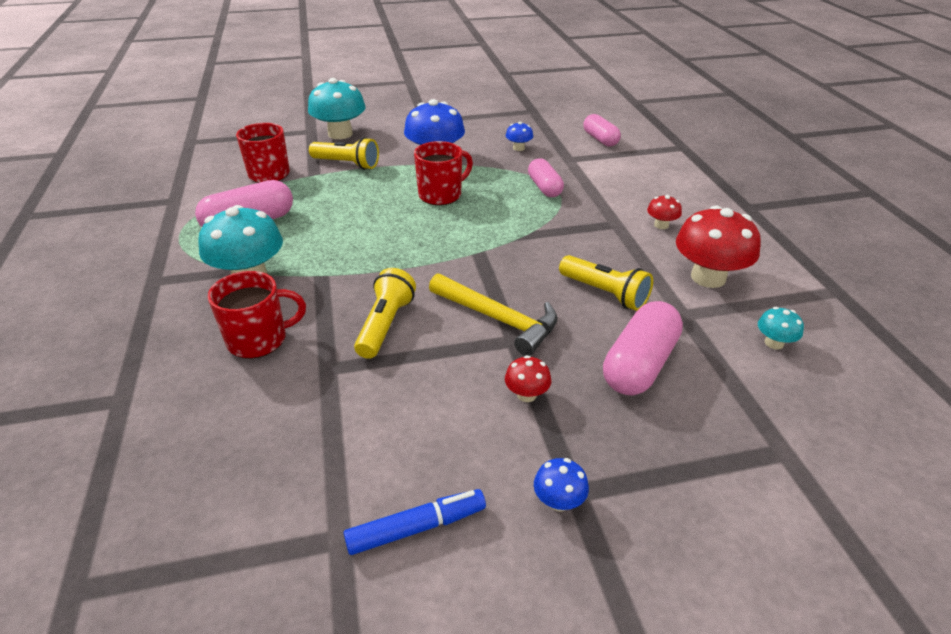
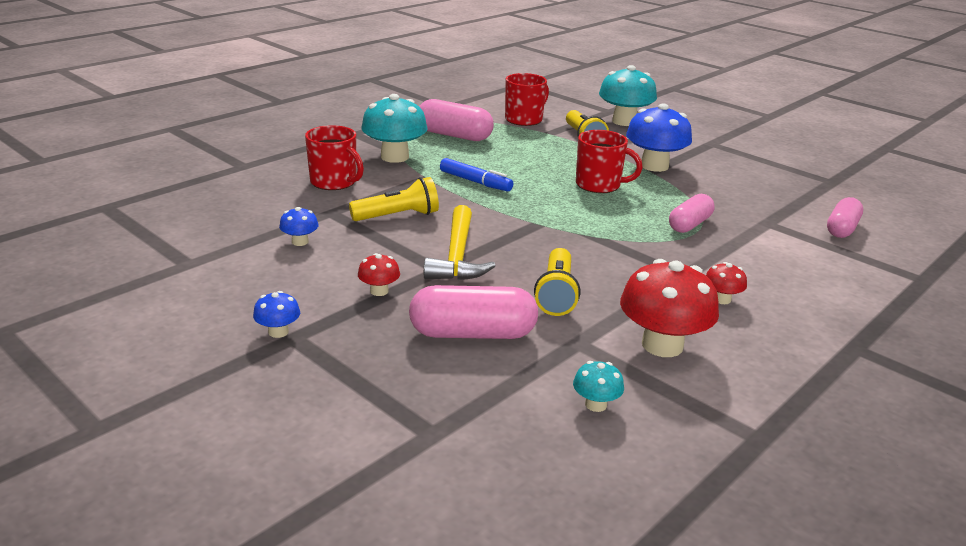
camera: 55 degrees right, 10 degrees down
blue marker [344,489,486,555] -> blue marker moved to [440,158,513,192]
blue mushroom [506,122,533,151] -> blue mushroom moved to [279,207,319,246]

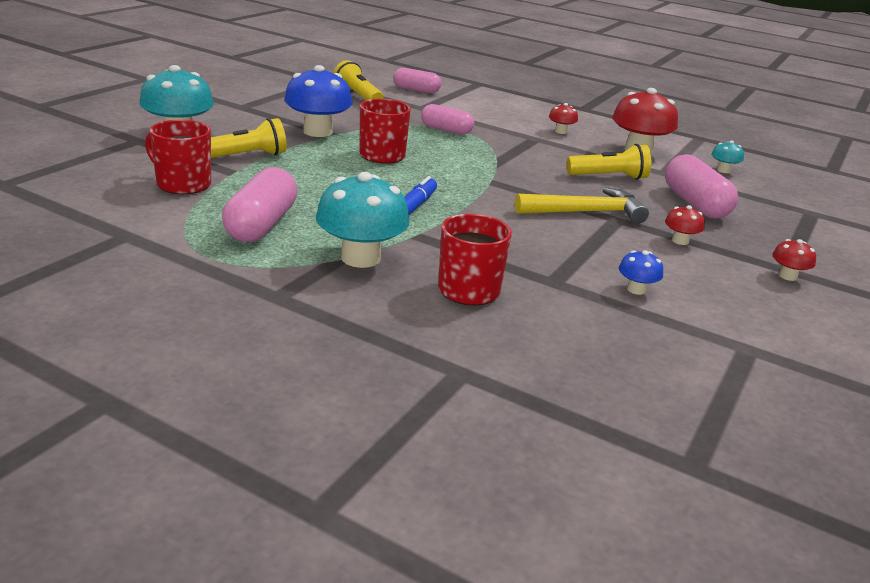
camera: 105 degrees left, 0 degrees up
blue mushroom [253,291,300,338] -> red mushroom [772,239,816,281]
yellow flashlight [349,177,439,221] -> yellow flashlight moved to [333,60,383,100]

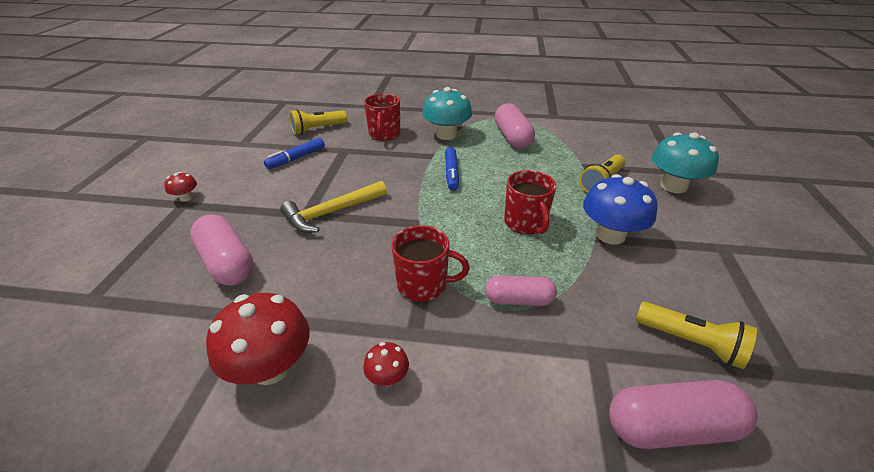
camera: 160 degrees right, 10 degrees up
red mug [145,120,211,194] -> red mug moved to [391,225,470,302]
pink capsule [393,68,441,93] -> pink capsule [609,380,758,449], size x1.52
yellow flashlight [567,144,651,180] -> yellow flashlight moved to [289,109,347,135]
blue mushroom [619,250,663,295] -> blue marker [264,138,325,169]
red mushroom [665,205,705,245] -> none
turquoise mushroom [711,140,744,173] -> none

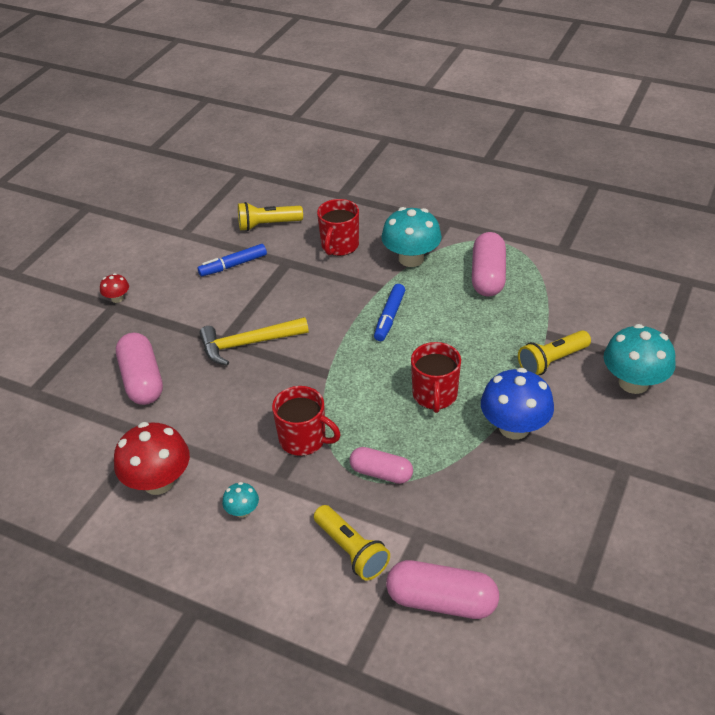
camera: 20 degrees right, 5 degrees up
red mushroom [363,342,409,386] -> turquoise mushroom [222,482,259,518]
yellow flashlight [636,302,757,369] -> yellow flashlight moved to [314,505,390,581]

